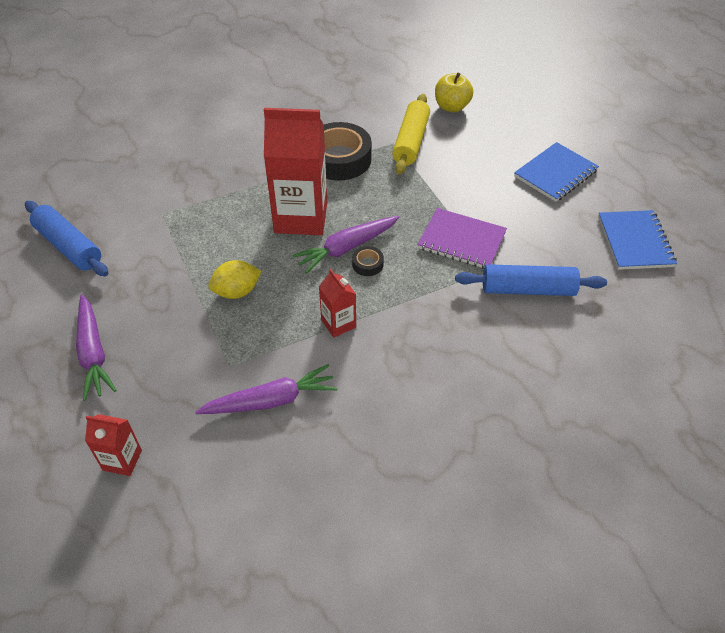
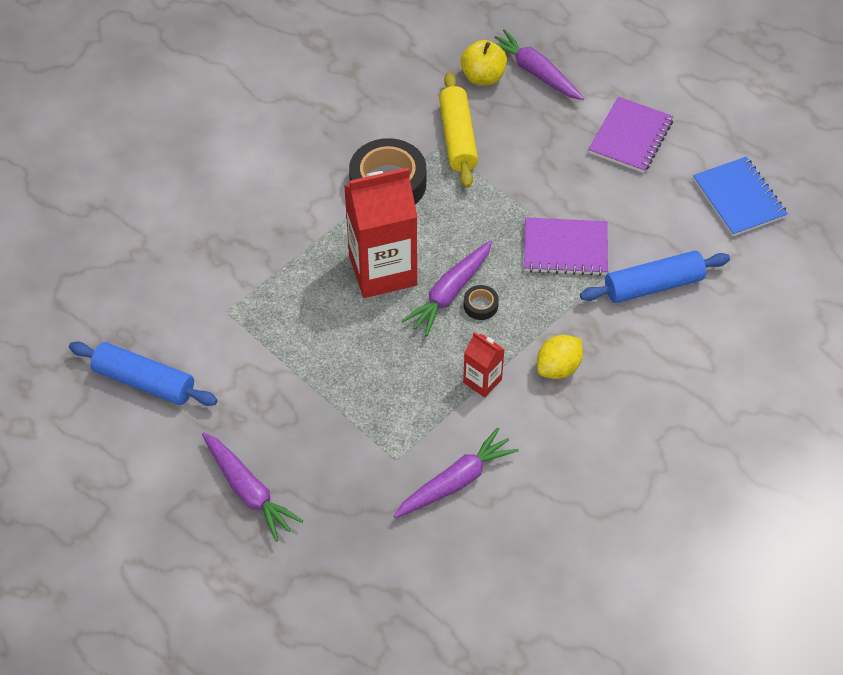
camera: 20 degrees left, 5 degrees up
red carton [85,414,142,476] -> none
yellow lemon [208,260,262,299] -> yellow lemon moved to [537,335,583,379]
blue notebook [514,142,599,202] -> purple notebook [588,96,674,173]
none -> purple carrot [495,29,584,100]

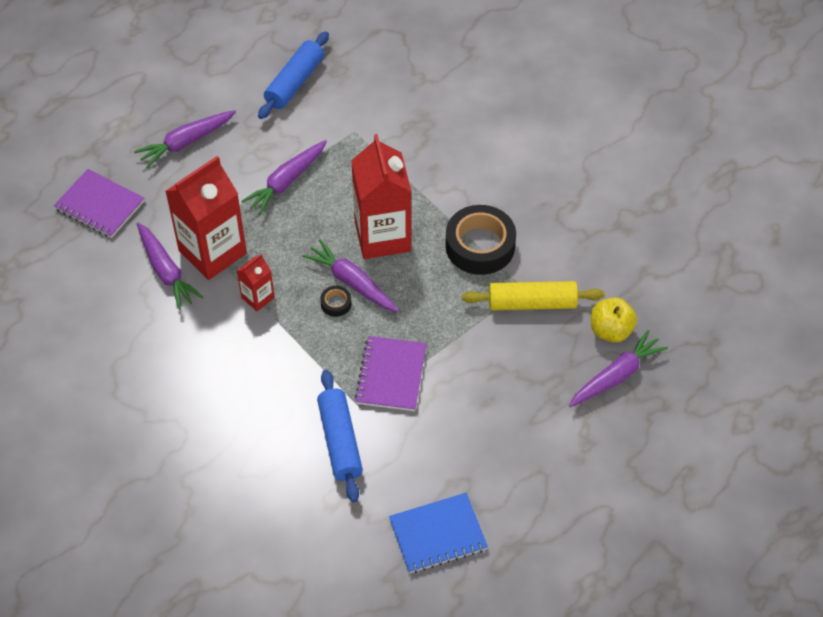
camera: 95 degrees right, 0 degrees up
yellow lemon [537,335,583,379] -> none
purple notebook [588,96,674,173] -> purple notebook moved to [54,169,145,238]
none -> red carton [165,156,247,280]
none -> purple carrot [241,140,327,215]

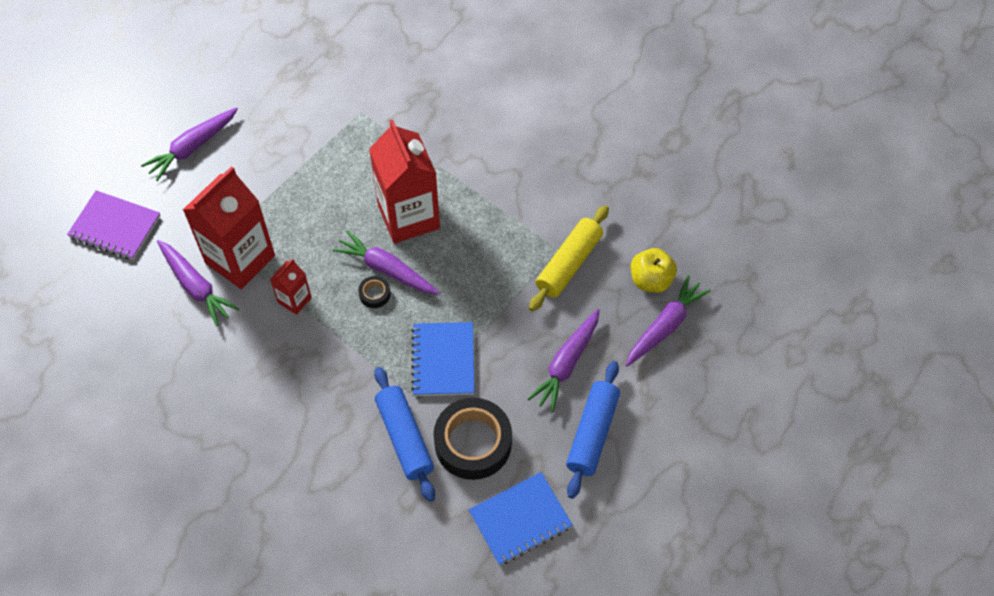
camera: 10 degrees left, 5 degrees up
purple carrot [241,140,327,215] -> purple carrot moved to [527,308,599,413]
blue rolling pin [258,31,329,119] -> blue rolling pin moved to [566,361,620,499]
purple notebook [355,336,426,411] -> blue notebook [411,322,475,396]
black tape [445,205,516,275] -> black tape moved to [434,398,512,480]
yellow rolling pin [462,281,604,310] -> yellow rolling pin turned 45 degrees counterclockwise [529,205,609,312]

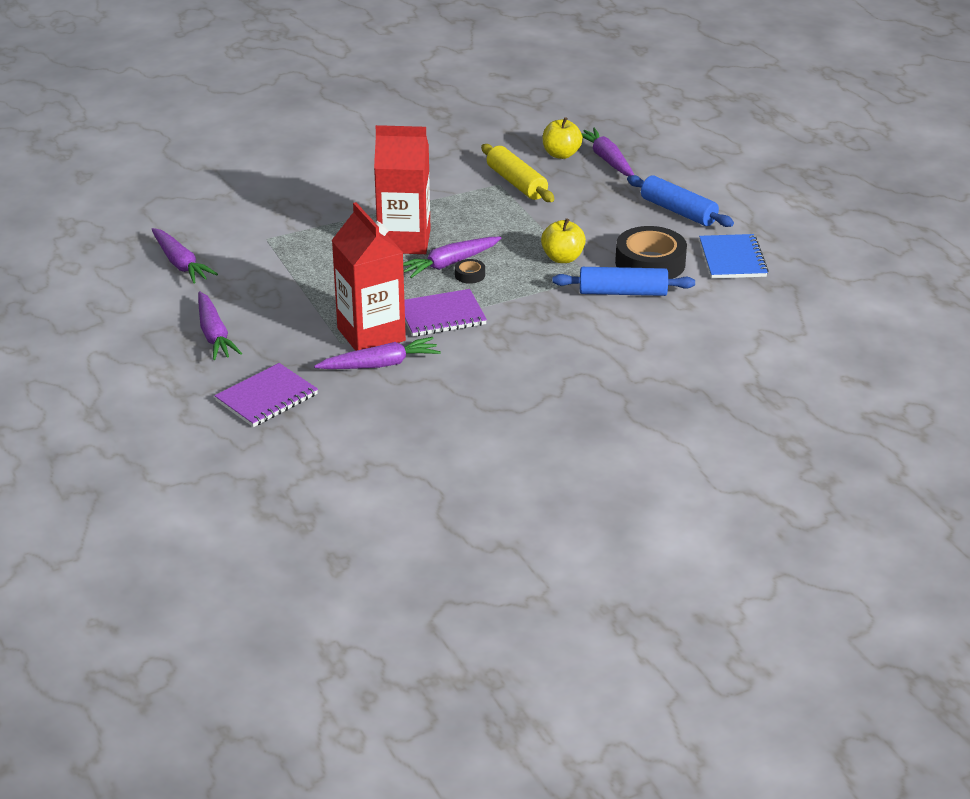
camera: 65 degrees left, 25 degrees down
red carton [270,259,312,315] -> purple notebook [404,289,487,336]
blue notebook [411,322,475,396] -> yellow apple [541,218,586,263]
purple carrot [527,308,599,413] -> purple carrot moved to [151,228,218,283]

